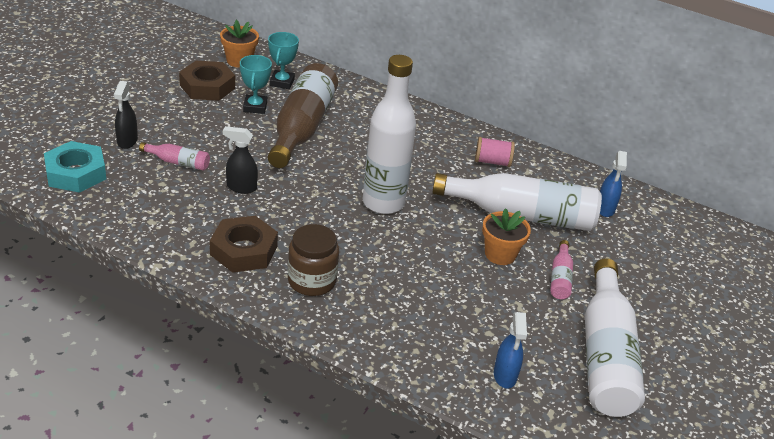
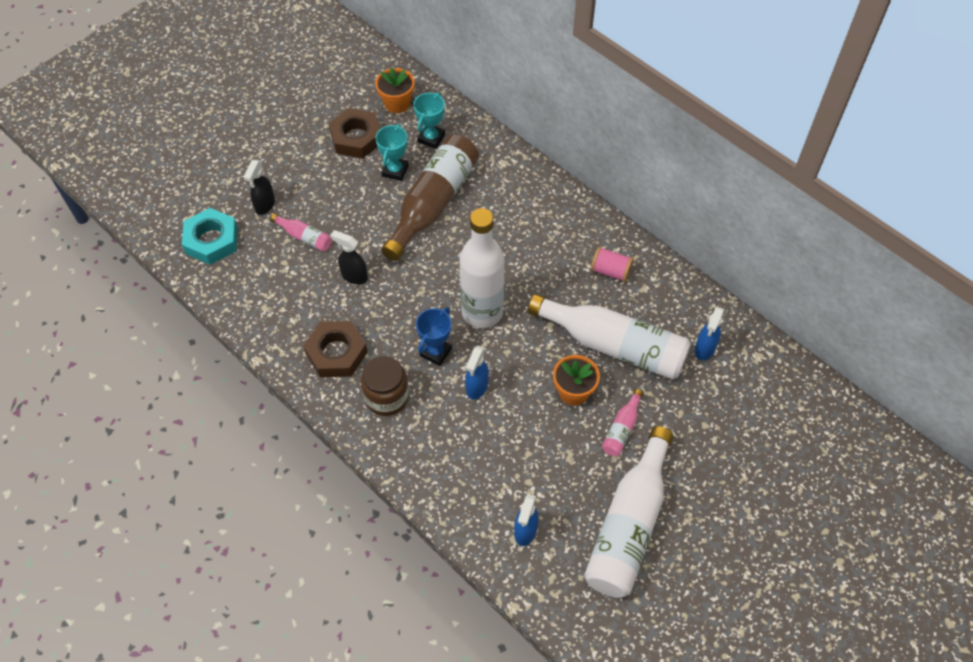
camera: 20 degrees right, 20 degrees up
none -> blue trophy [416,307,452,366]
none -> blue spray bottle [465,346,489,399]

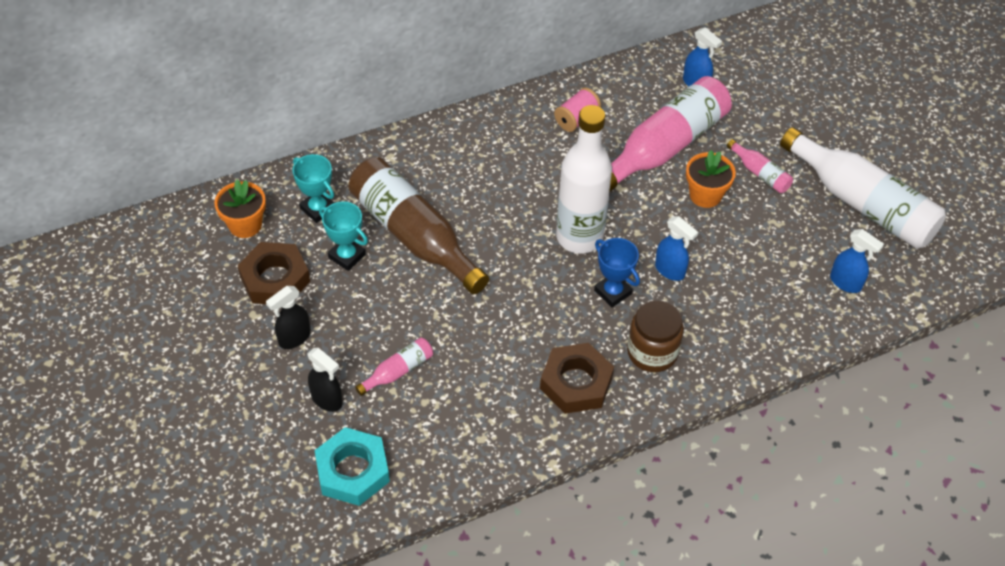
camera: 70 degrees left, 5 degrees down
black spray bottle [330,230,368,284] -> black spray bottle moved to [266,286,311,349]
white bottle [528,294,691,380] -> pink bottle [609,76,732,192]

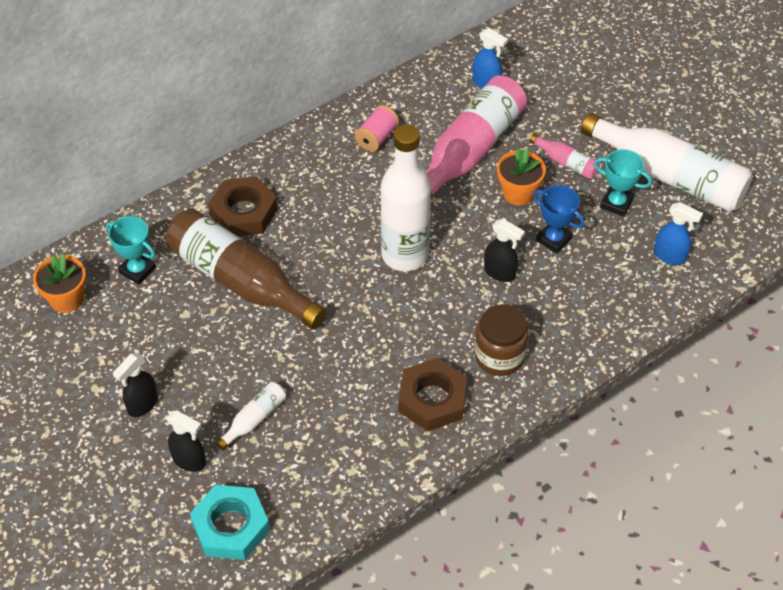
camera: 10 degrees left, 0 degrees up
brown nut [237,242,310,304] -> brown nut moved to [208,177,278,236]
turquoise trophy [319,201,368,271] -> turquoise trophy moved to [594,149,652,217]
pink bottle [355,338,433,396] -> white bottle [216,382,286,450]
blue trophy [594,238,640,307] -> blue trophy moved to [533,185,585,254]
blue spray bottle [655,216,698,281] -> black spray bottle [484,219,525,282]

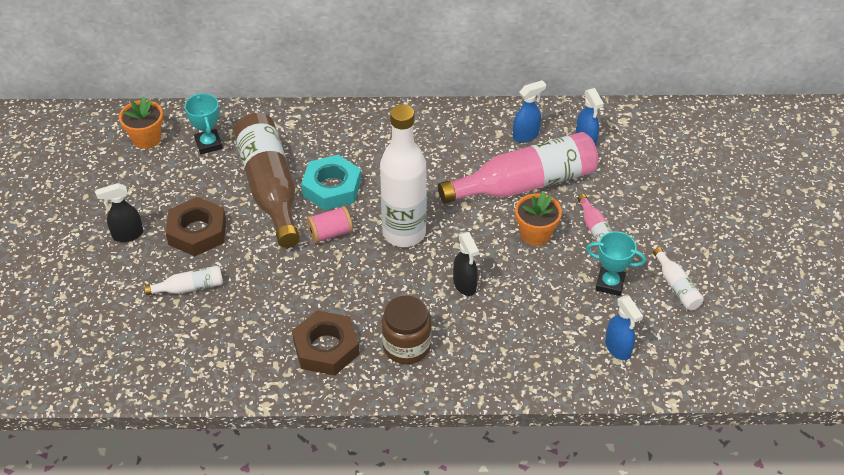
camera: 35 degrees right, 5 degrees down
black spray bottle [166,410,206,472] -> none
turquoise nut [190,485,270,560] -> turquoise nut moved to [301,155,361,210]
brown nut [208,177,278,236] -> brown nut moved to [166,197,226,256]
pink spool [355,105,399,152] -> pink spool moved to [307,206,353,243]
blue trophy [533,185,585,254] -> none
white bottle [581,113,752,212] -> white bottle [653,247,704,310], size x0.44
turquoise trophy [594,149,652,217] -> turquoise trophy turned 45 degrees counterclockwise [586,231,646,296]
none -> blue spray bottle [513,80,546,143]

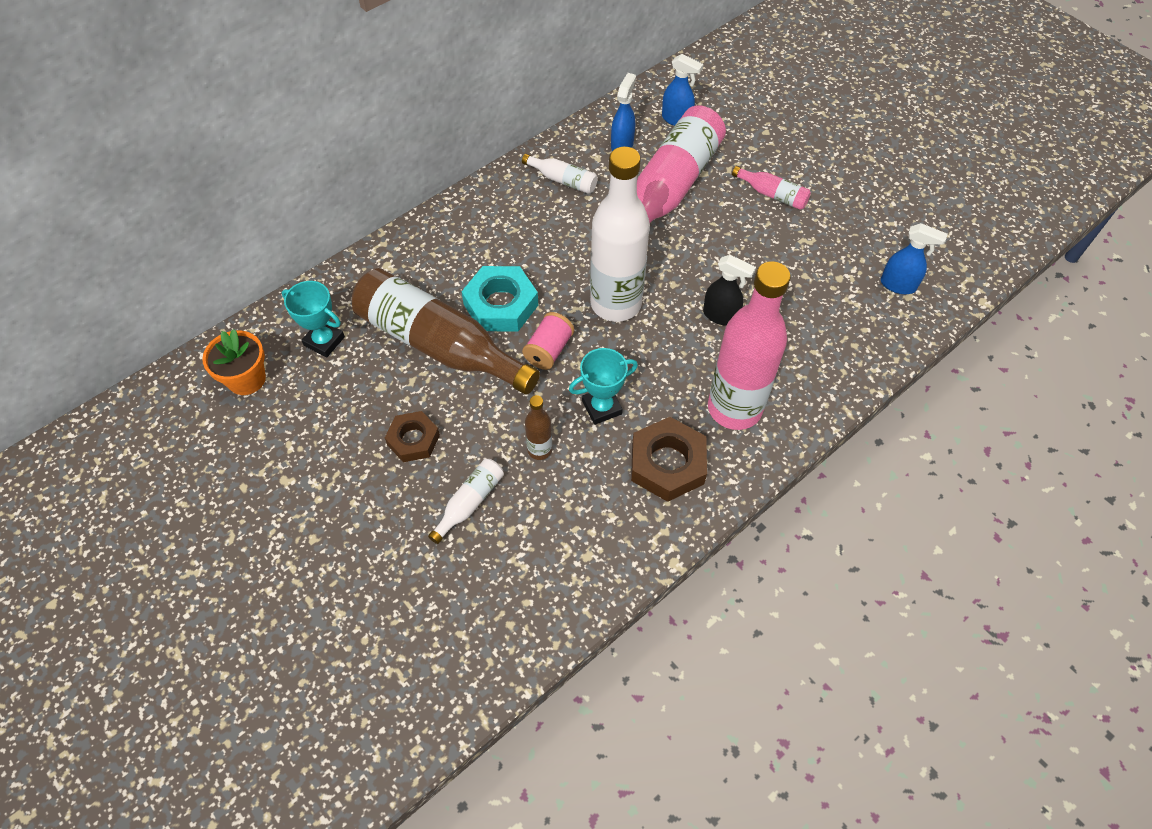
camera: 40 degrees left, 10 degrees up
black spray bottle [95,183,143,242] -> none
brown nut [166,197,226,256] -> brown nut [385,411,440,462], size x0.65
brown jar [382,296,431,364] -> pink bottle [708,261,791,430]
orange flower pot [515,192,562,246] -> none
turquoise trophy [586,231,646,296] -> turquoise trophy moved to [569,348,638,425]
white bottle [653,247,704,310] -> white bottle moved to [522,154,598,194]
none -> brown bottle [525,395,552,460]

